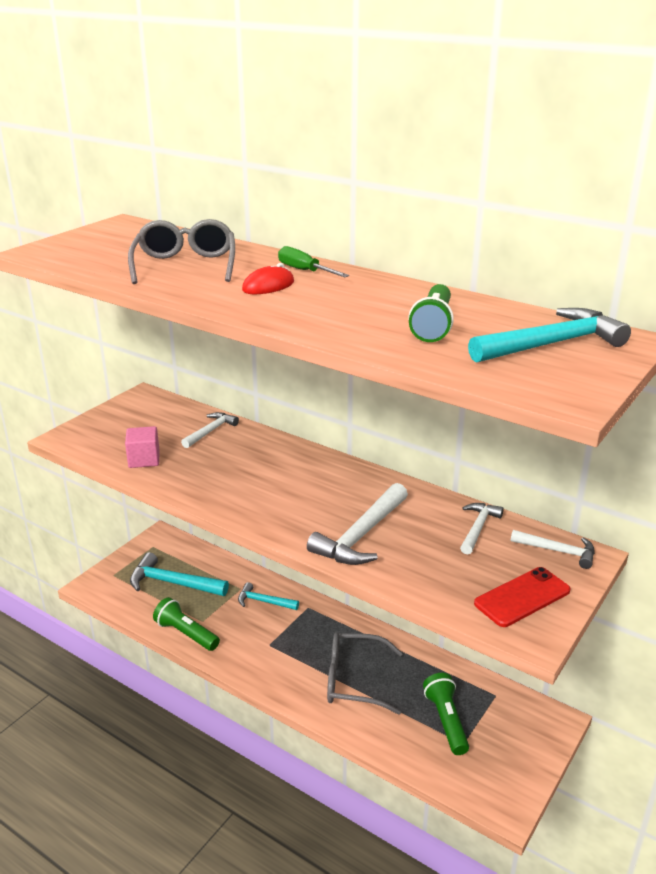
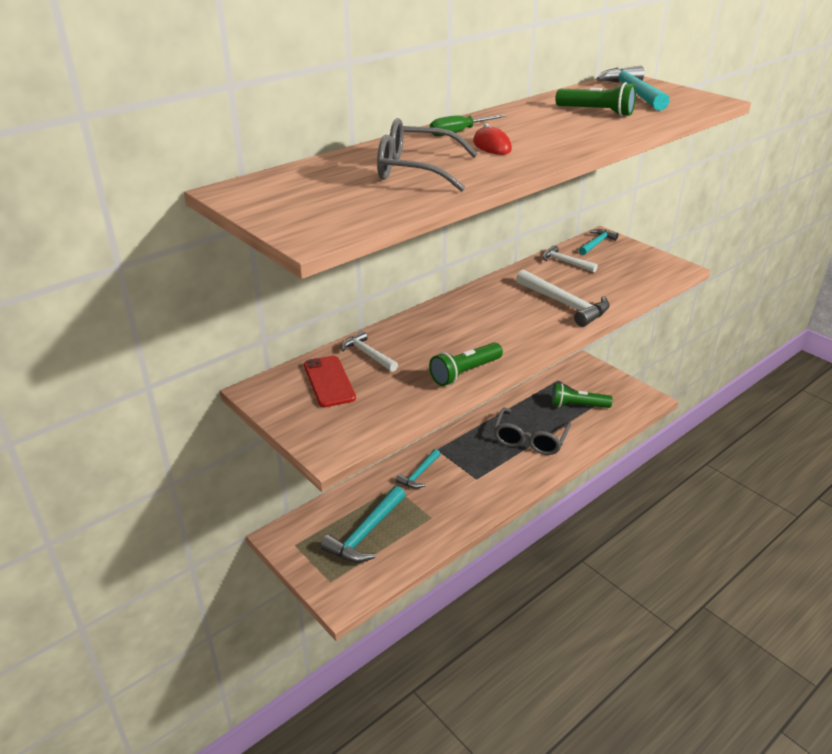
camera: 75 degrees left, 5 degrees up
pink cube [125,426,160,468] -> none
green flashlight [153,597,220,651] -> green flashlight moved to [429,342,503,386]
red phone [474,567,571,627] -> red phone moved to [304,356,356,407]
white hammer [511,530,595,569] -> turquoise hammer [579,229,618,255]

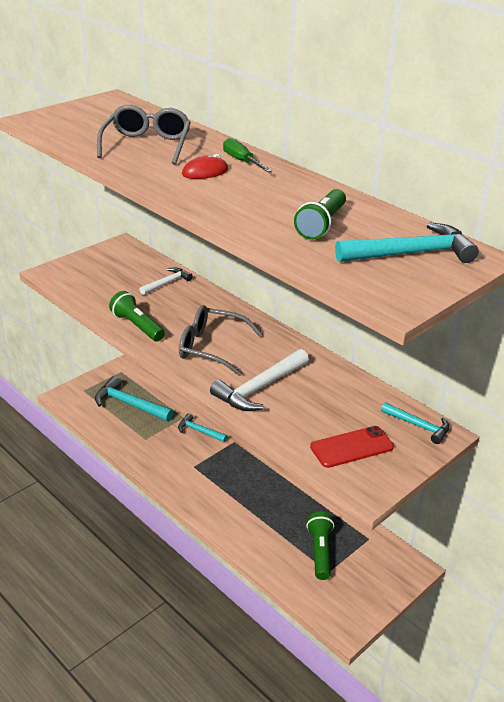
camera: 85 degrees right, 0 degrees up
red phone [304,356,356,407] -> red phone moved to [310,426,394,468]
grey glasses [494,408,571,455] -> grey glasses moved to [179,305,263,376]
white hammer [542,245,598,272] -> none

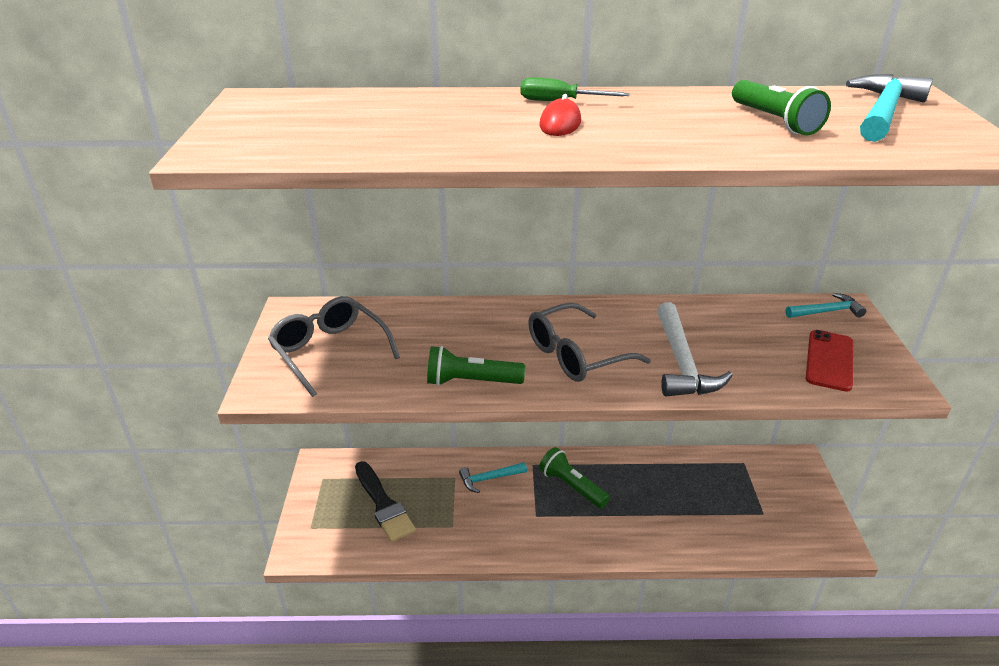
camera: 45 degrees left, 0 degrees up
turquoise hammer [95,376,174,421] -> black brush [355,461,416,542]
grey glasses [97,105,191,165] -> grey glasses moved to [268,296,400,397]
white hammer [140,267,193,295] -> none
green flashlight [306,512,334,580] -> green flashlight moved to [539,447,610,508]

